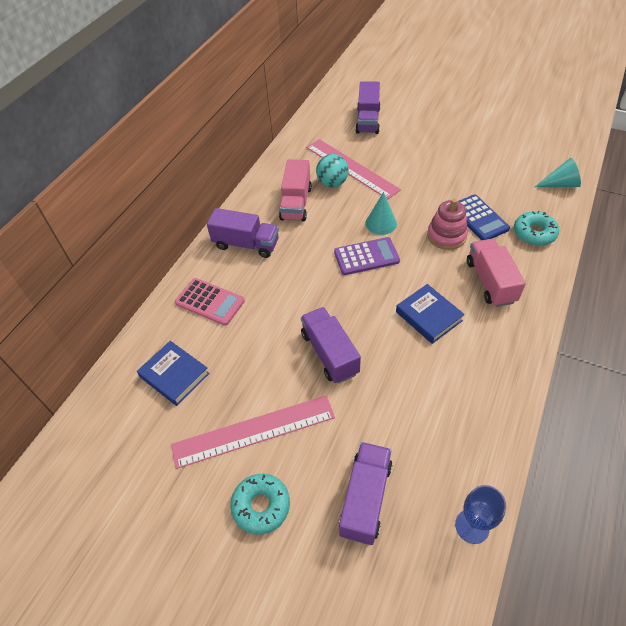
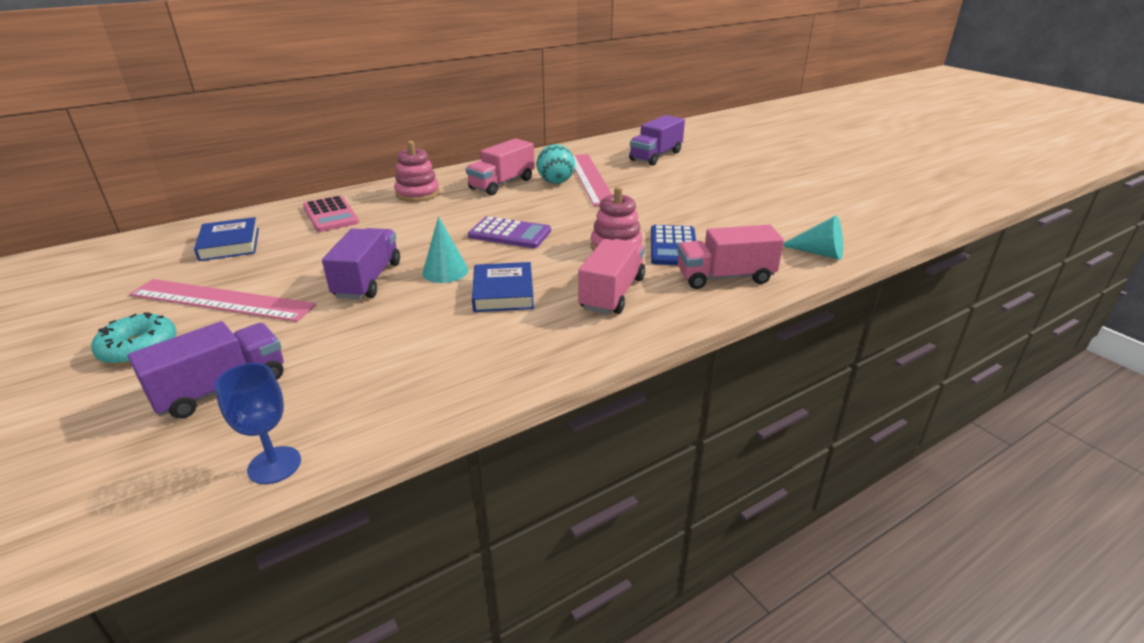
camera: 30 degrees right, 20 degrees down
purple truck [207,208,279,258] -> pink stacking toy [394,141,440,202]
turquoise cone [365,192,397,235] -> turquoise cone moved to [422,216,469,283]
turquoise donut [514,211,559,246] -> pink truck [677,225,784,289]

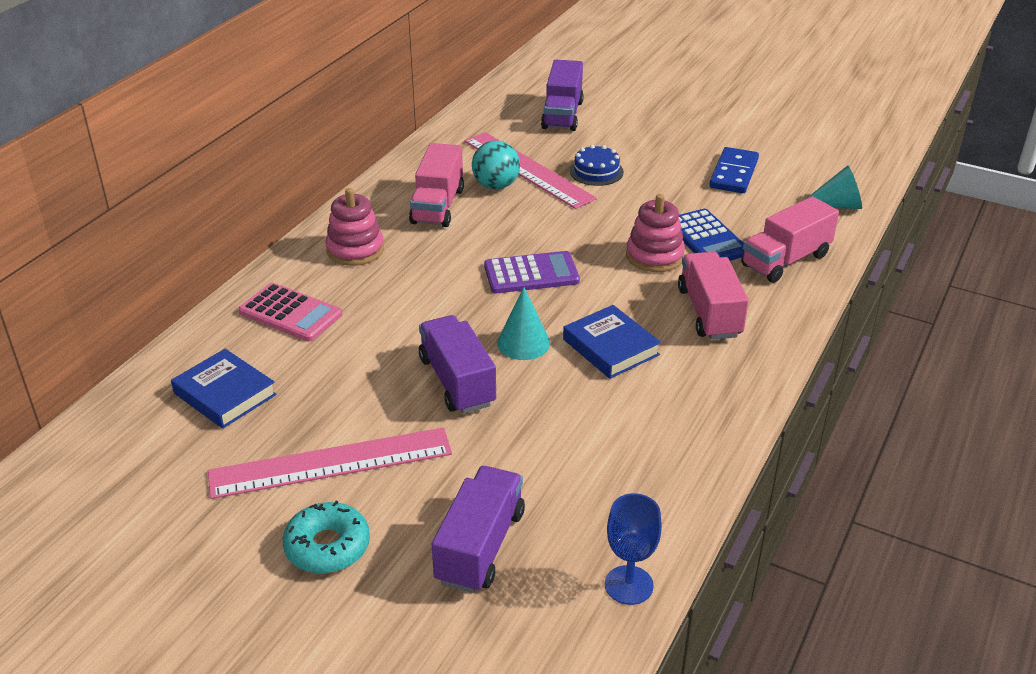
camera: 30 degrees left, 5 degrees up
none -> blue cake [570,145,624,186]
none -> blue domino [709,147,759,193]

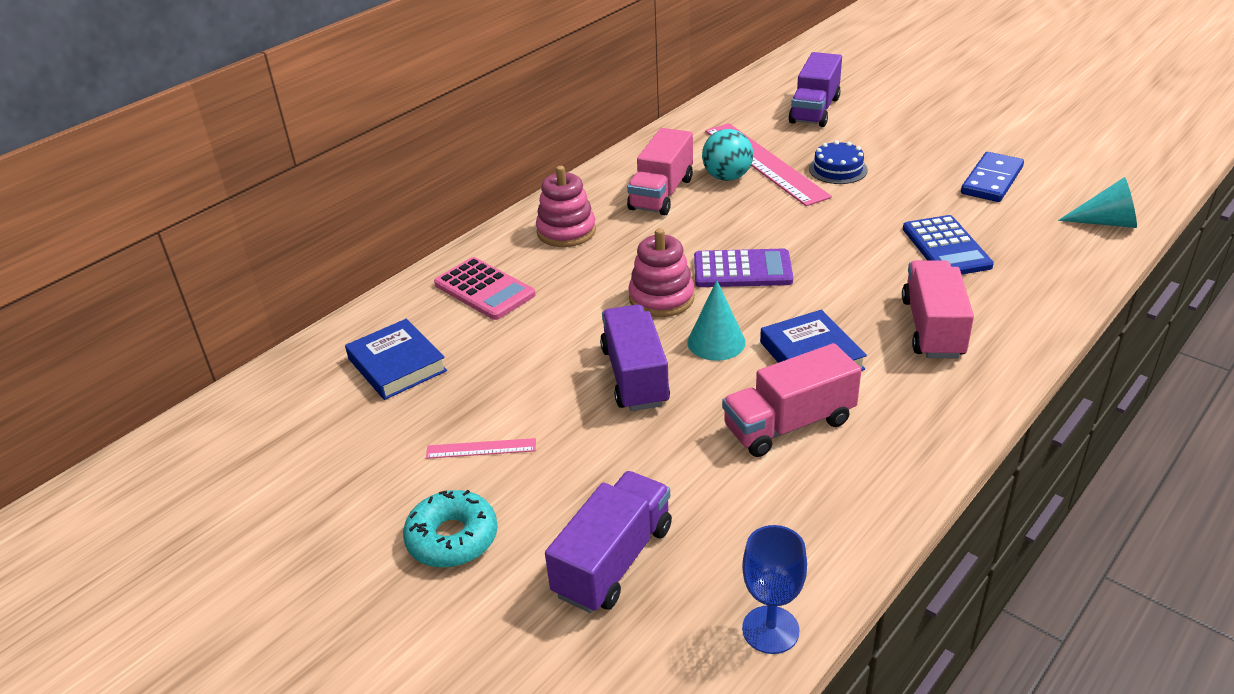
camera: 15 degrees right, 0 degrees up
pink ruler [208,428,452,499] -> pink ruler [426,438,536,459], size x0.43
pink stacking toy [626,194,685,272] -> pink stacking toy moved to [629,228,695,317]
pink truck [741,196,839,283] -> pink truck moved to [722,343,861,457]

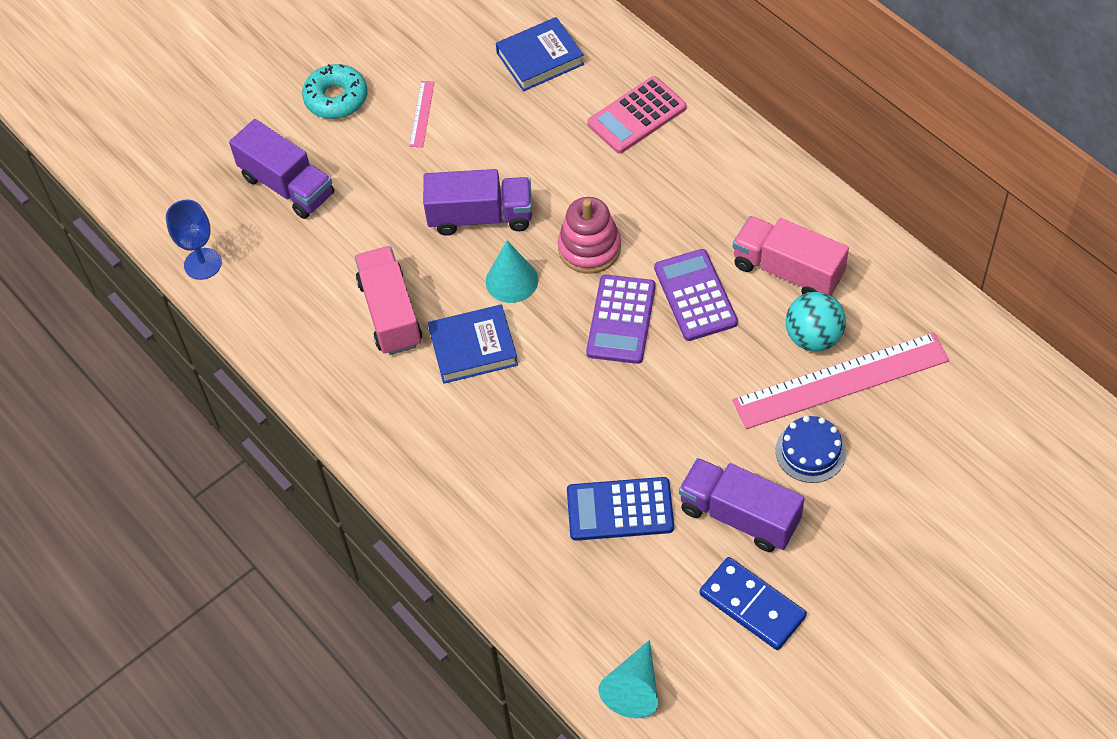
camera: 100 degrees right, 20 degrees up
pink stacking toy [536,166,596,247] -> none
purple truck [789,52,842,127] -> purple truck moved to [679,458,805,552]
pink truck [902,260,974,358] -> none
none -> purple calculator [654,249,738,341]

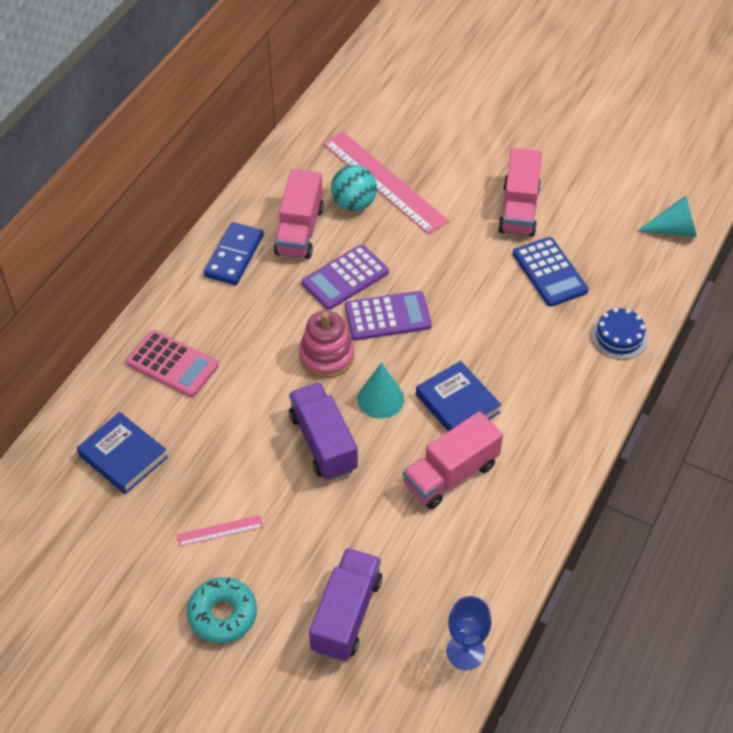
camera: 115 degrees left, 5 degrees down
purple truck [679,458,805,552] -> pink truck [498,148,542,237]
blue domino [699,557,807,650] -> blue domino moved to [204,222,264,285]
blue cake [775,416,846,483] -> blue cake moved to [591,308,648,360]

